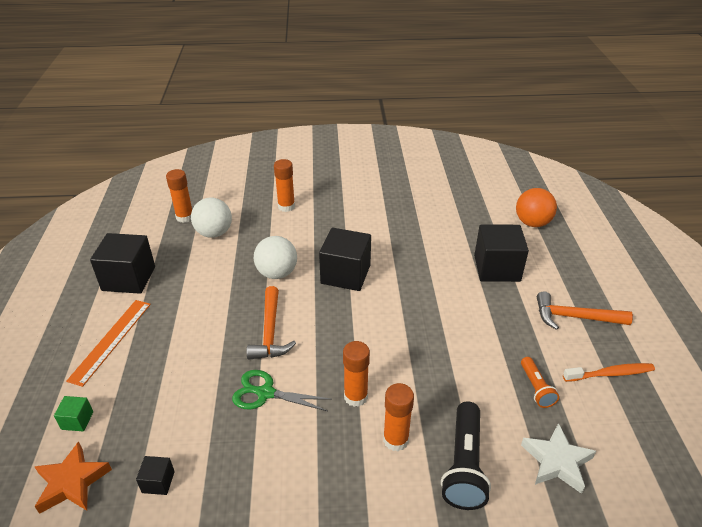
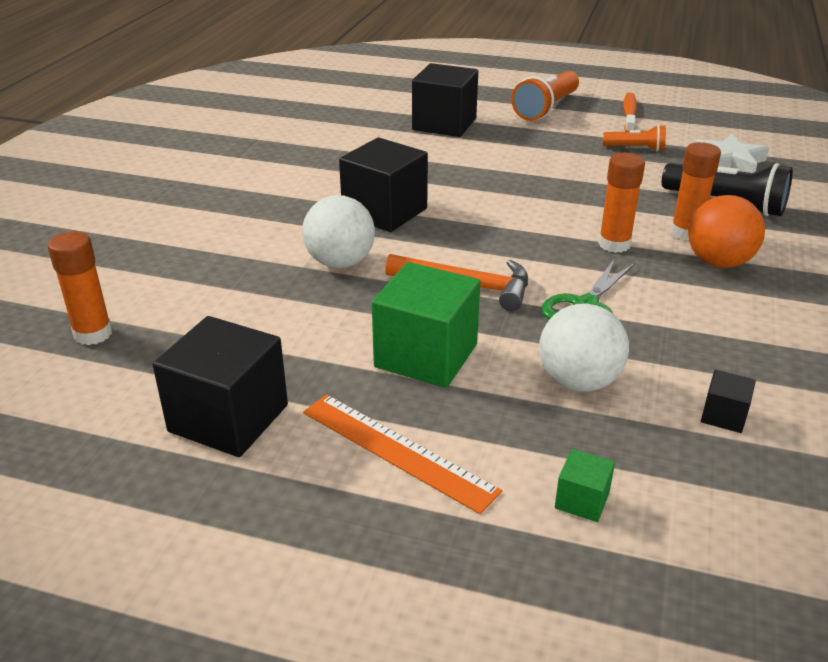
camera: 70 degrees left, 5 degrees down
orange star [35,441,112,514] -> none
white ball [191,198,232,238] -> white ball moved to [539,303,629,392]
orange glue stick [274,159,295,212] -> none
orange ball [516,188,557,227] -> orange ball moved to [688,195,765,268]
orange hammer [537,291,633,330] -> orange flashlight [511,71,579,121]
none -> green cube [372,262,480,388]

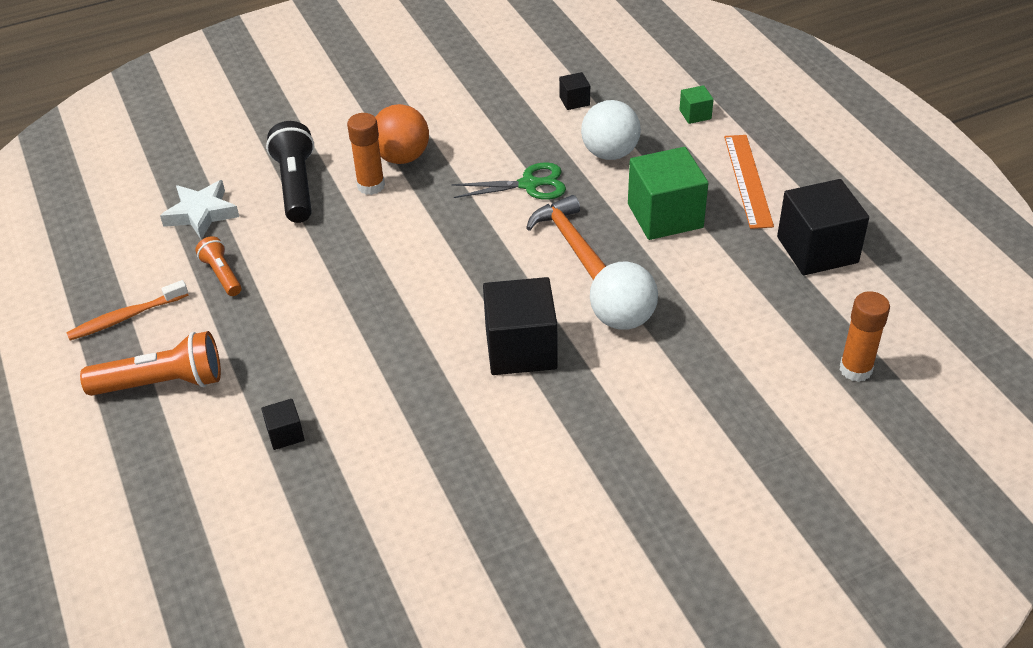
camera: 130 degrees left, 10 degrees up
black cube [412,63,478,137] -> black cube [261,399,305,450], size x0.46
orange glue stick [598,153,645,253] -> none

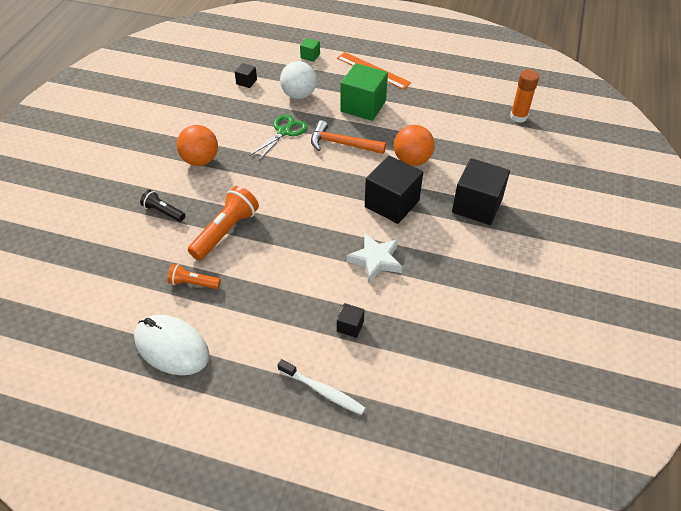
camera: 50 degrees left, 5 degrees up
orange toothbrush [66,280,188,341] -> white mouse [134,315,209,375]
orange flashlight [80,331,221,396] -> orange flashlight moved to [188,186,259,260]
white star [160,180,239,239] -> white star moved to [346,234,402,283]
black flashlight [266,121,314,223] -> black flashlight [140,190,185,222], size x0.57
orange glue stick [347,113,385,195] -> none
white ball [590,262,658,330] -> orange ball [394,125,435,166]
black cube [777,179,869,275] -> black cube moved to [452,158,510,225]
none -> white toothbrush [277,359,365,415]

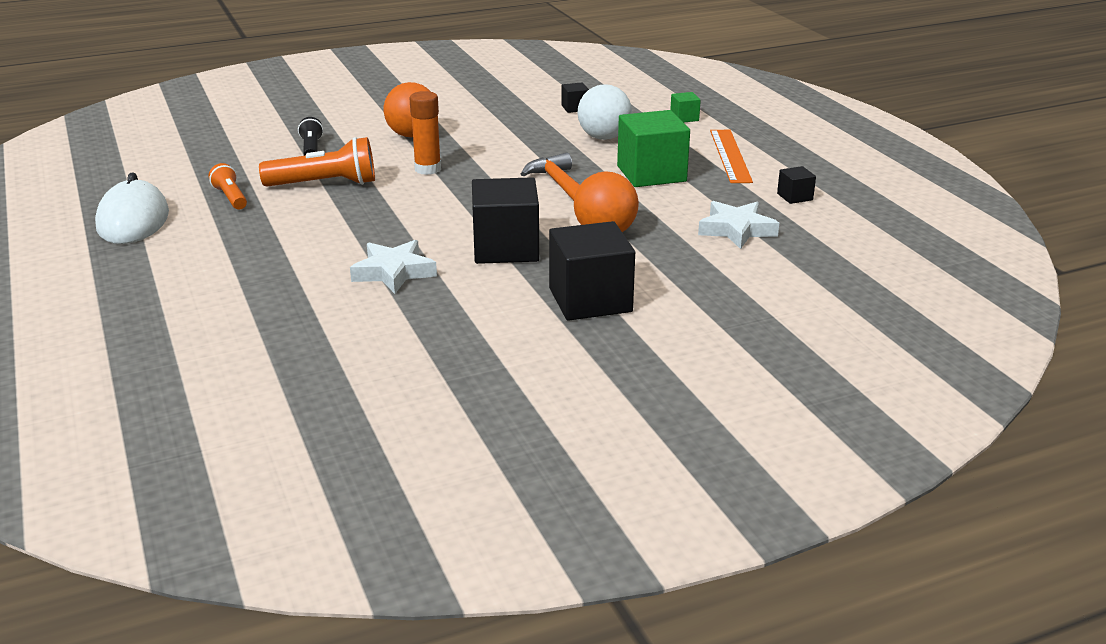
camera: 50 degrees right, 20 degrees down
green scissors [249,115,308,162] -> none
white toothbrush [277,359,365,415] -> none
black cube [337,303,365,338] -> black cube moved to [777,166,816,204]
orange glue stick [510,70,539,123] -> orange glue stick moved to [409,91,441,175]
none -> white star [698,201,779,249]

